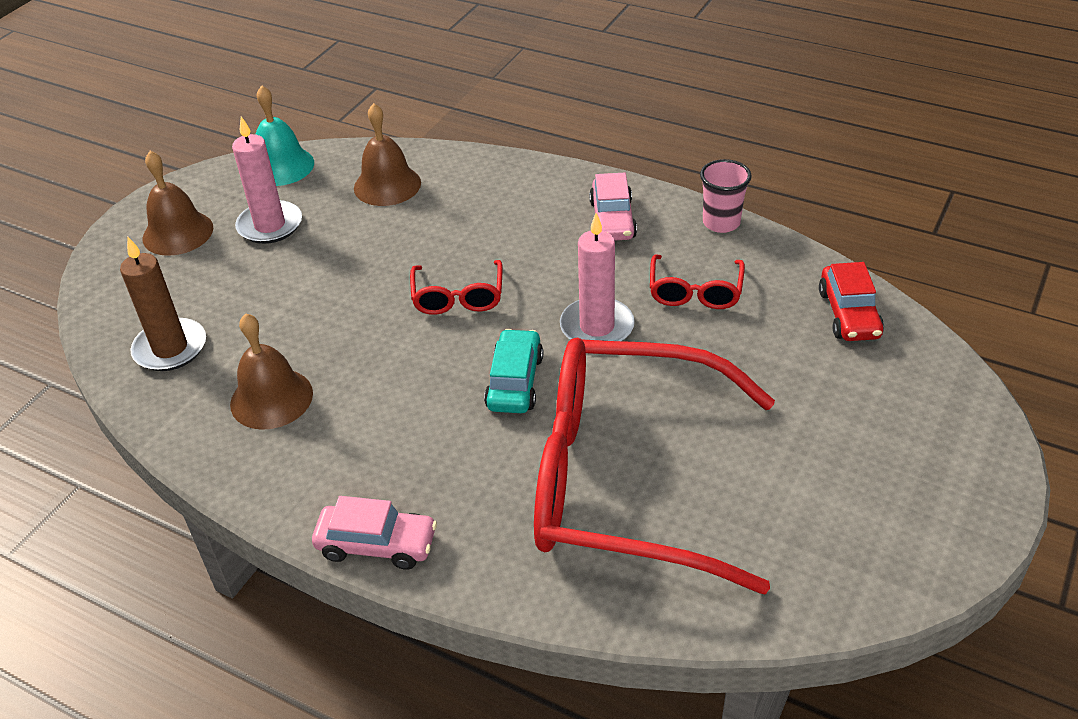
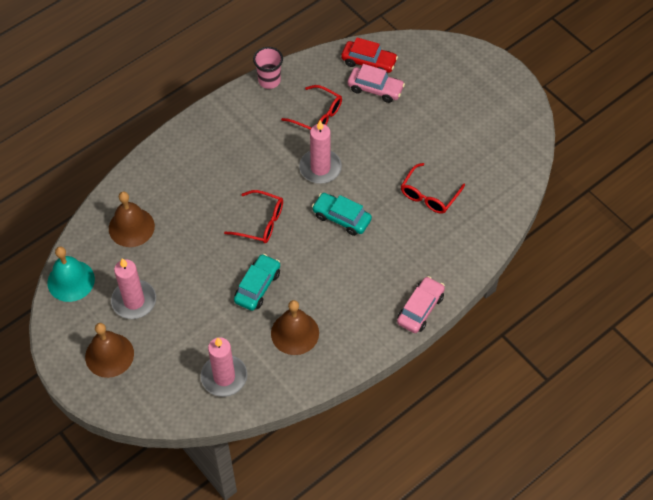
camera: 70 degrees left, 15 degrees up
brown candle [120,237,206,371] -> pink candle [201,337,248,397]
red glasses [534,337,775,595] -> red glasses [401,163,465,214], size x0.41
pink car [589,173,637,240] -> pink car moved to [348,64,405,103]
none -> turquoise car [234,254,280,311]

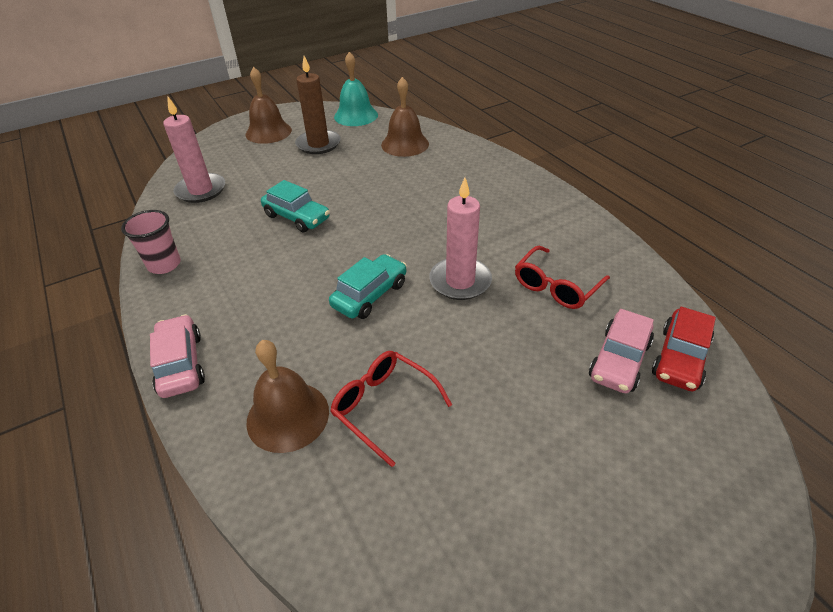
camera: 100 degrees right, 15 degrees down
pink candle [111,258,156,319] -> brown candle [295,56,341,154]
red glasses [224,190,283,243] -> none
pink cup [253,47,283,89] -> pink cup moved to [121,210,181,274]
brown bell [271,300,319,355] -> brown bell moved to [246,340,329,453]
pink car [397,276,445,333] -> pink car turned 150 degrees counterclockwise [150,314,205,398]

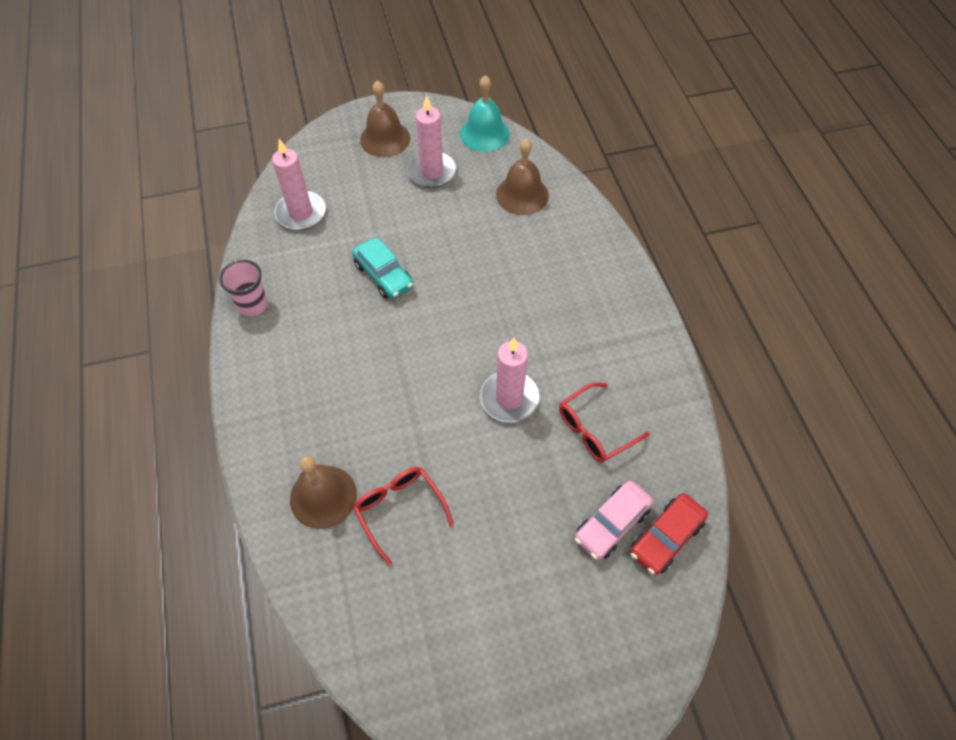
camera: 15 degrees right, 15 degrees up
pink car [150,314,205,398] -> none
brown candle [295,56,341,154] -> pink candle [407,95,456,188]
turquoise car [329,254,407,319] -> none

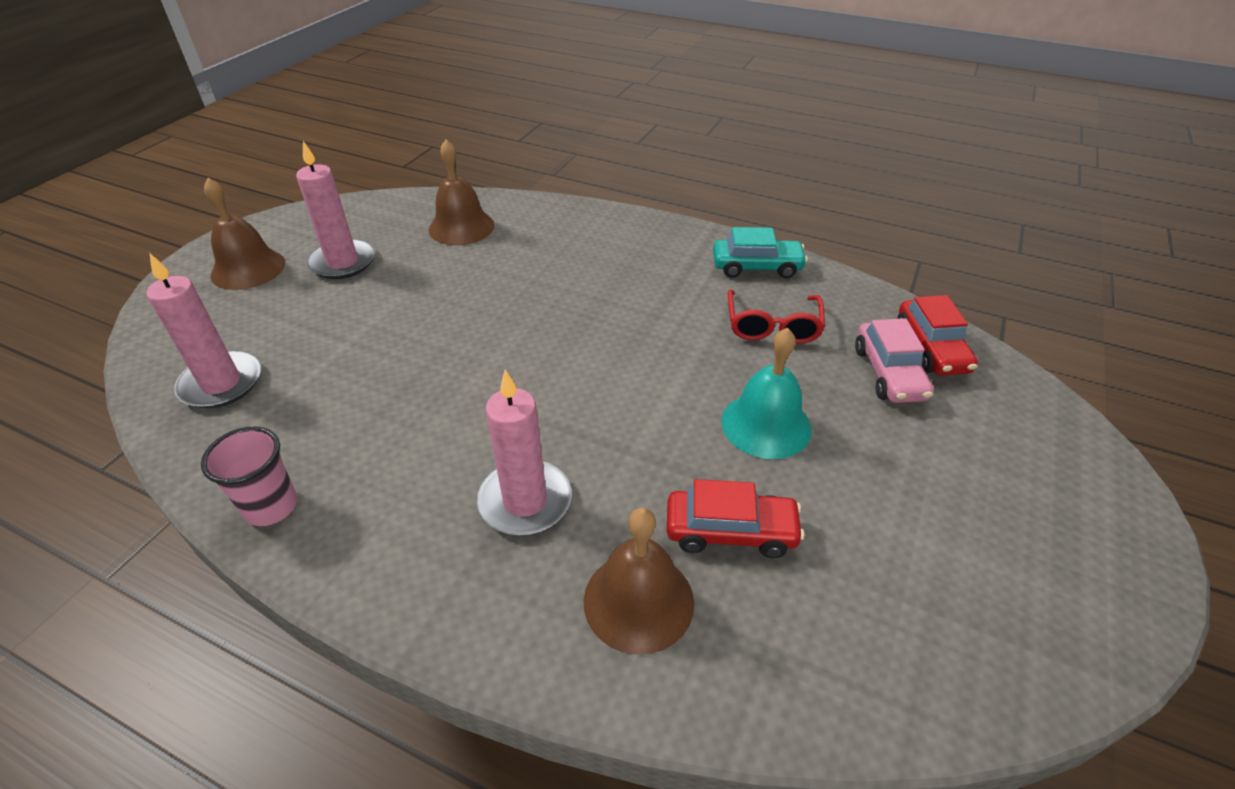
camera: 50 degrees left, 15 degrees down
turquoise car [352,237,413,299] -> turquoise car moved to [713,227,808,278]
red glasses [353,467,454,565] -> red car [667,479,805,558]
turquoise bell [460,75,510,152] -> turquoise bell moved to [722,328,812,459]
pink candle [480,338,539,423] -> pink candle moved to [477,370,572,535]

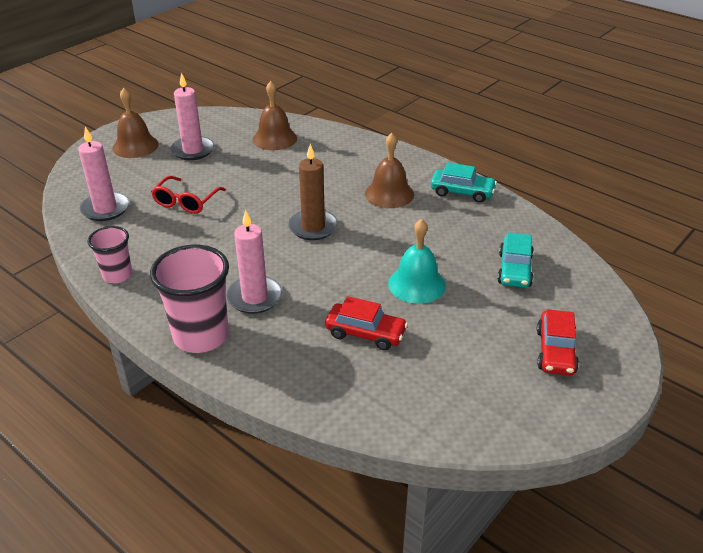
camera: 15 degrees right, 5 degrees down
brown bell [584,508,694,655] -> brown bell moved to [365,133,414,208]
red glasses [728,290,825,344] -> red glasses moved to [151,176,226,214]
pink car [855,318,934,403] -> turquoise car [497,232,534,288]
red car [897,295,978,375] -> red car moved to [537,309,579,376]
none -> pink cup [150,245,229,353]
none -> brown candle [288,144,338,240]

